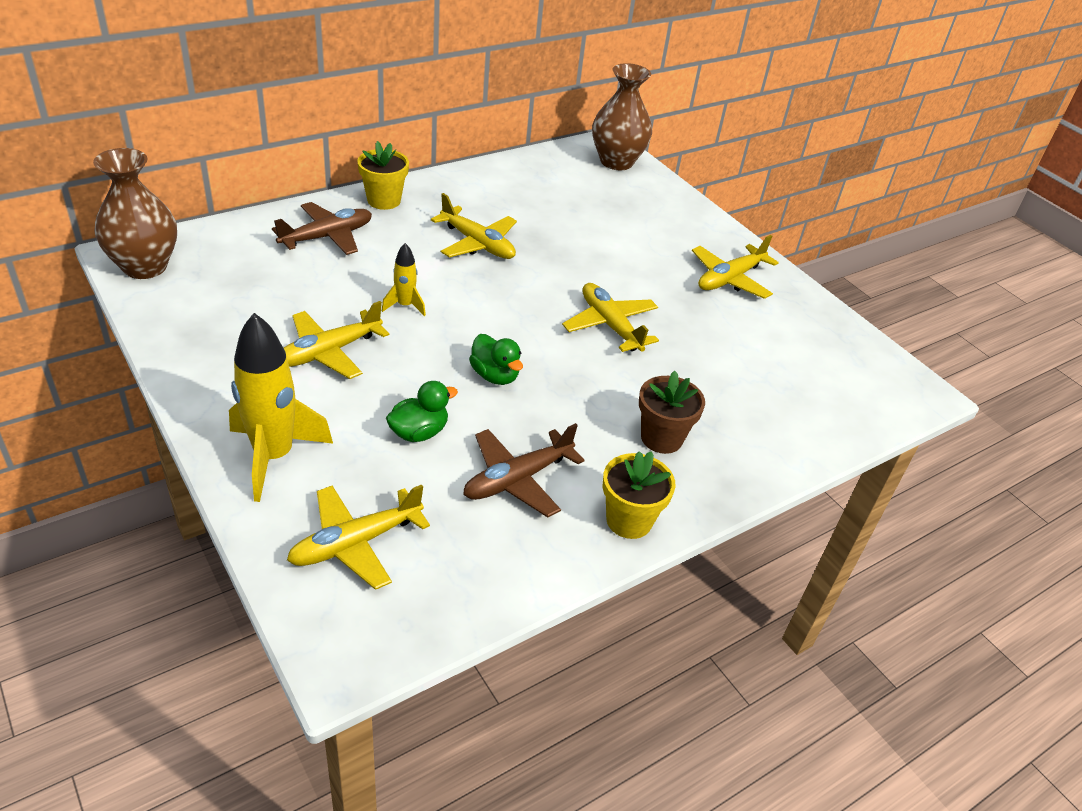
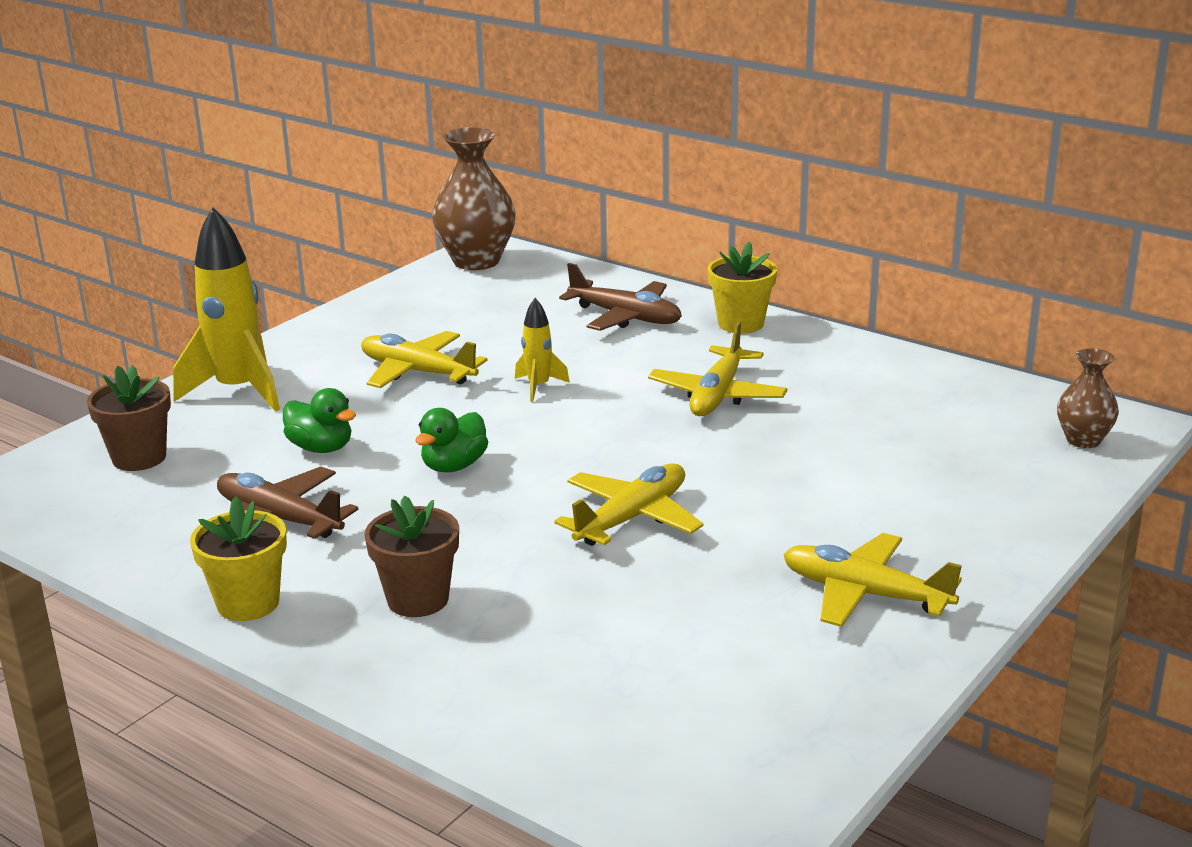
camera: 75 degrees right, 15 degrees down
yellow plane [287,485,430,590] -> brown flower pot [87,365,171,471]
brown vase [592,63,652,170] -> brown vase [1057,348,1119,448], size x0.56

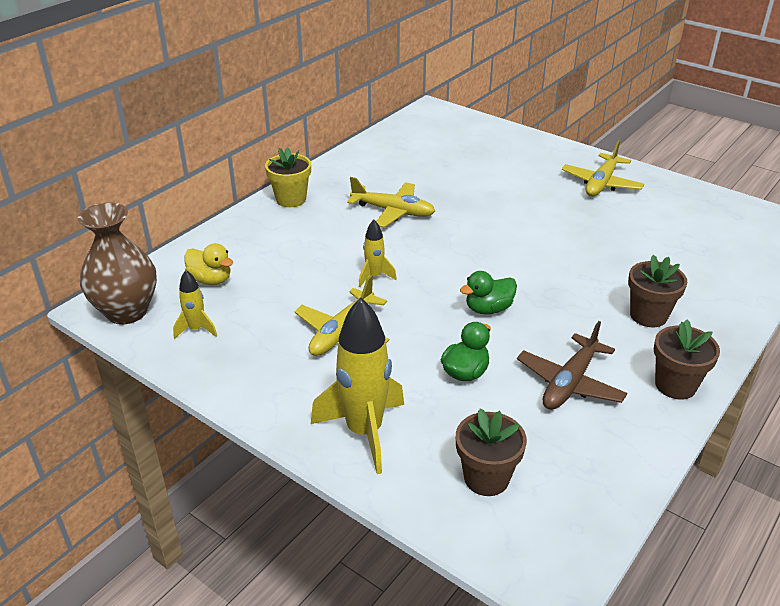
camera: 90 degrees left, 10 degrees up
yellow flower pot [190,497,287,621] -> brown flower pot [654,320,720,400]
green duck [415,408,488,472] -> green duck turned 120 degrees clockwise [460,271,517,314]
yellow plane [554,463,704,546] -> none
brown plane [559,263,682,331] -> none
brown vase [1057,348,1119,448] -> none
none -> yellow rocket [173,270,217,339]
none -> yellow duck [184,243,233,285]

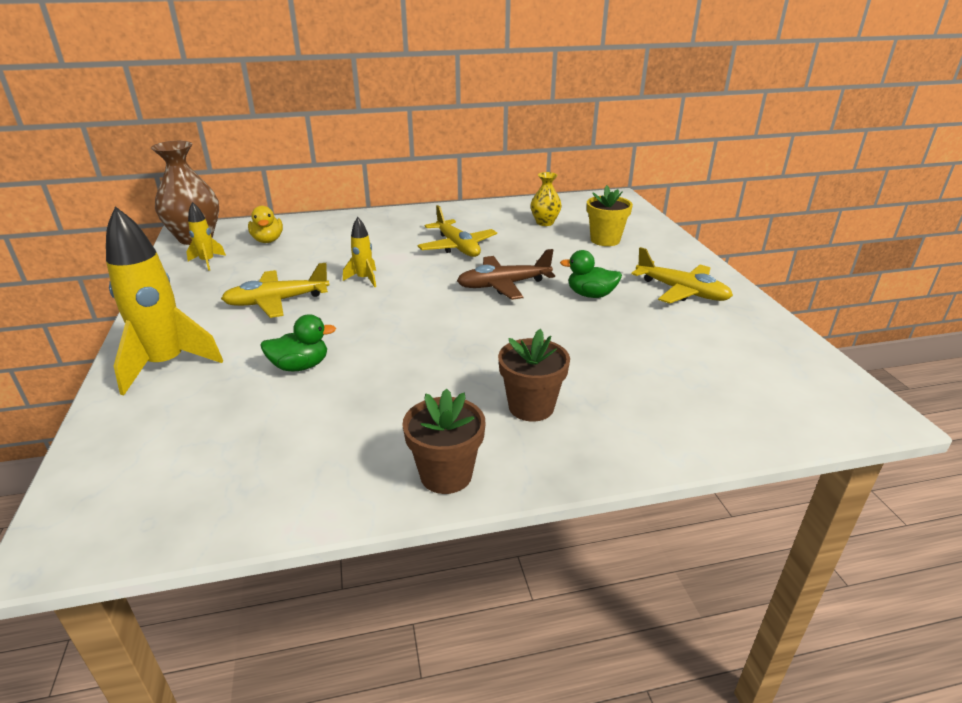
camera: 40 degrees right, 5 degrees down
yellow flower pot [265,147,311,207] -> yellow flower pot moved to [587,185,633,246]
brown flower pot [456,409,527,496] -> none
green duck [460,271,517,314] -> green duck moved to [560,250,622,298]
brown plane [517,321,627,410] -> brown plane moved to [457,249,555,300]
yellow plane [562,140,644,196] -> yellow plane turned 120 degrees counterclockwise [631,247,733,304]
none -> yellow vase [531,172,562,226]

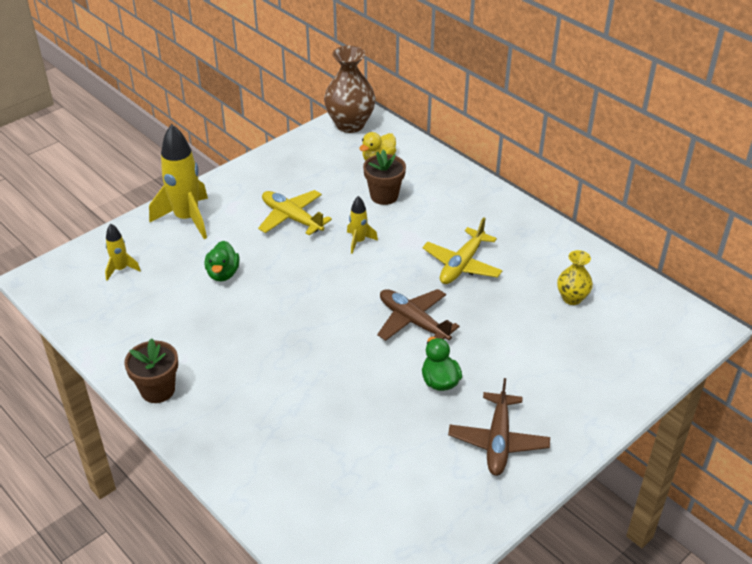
camera: 60 degrees right, 10 degrees up
yellow rocket [186,202,226,271] -> yellow rocket moved to [105,223,141,281]
green duck [260,314,336,371] -> green duck turned 45 degrees clockwise [205,241,240,282]
brown flower pot [498,329,570,422] -> brown flower pot moved to [363,150,406,205]
yellow flower pot [587,185,633,246] -> none
yellow plane [631,247,733,304] -> brown plane [448,378,550,476]

